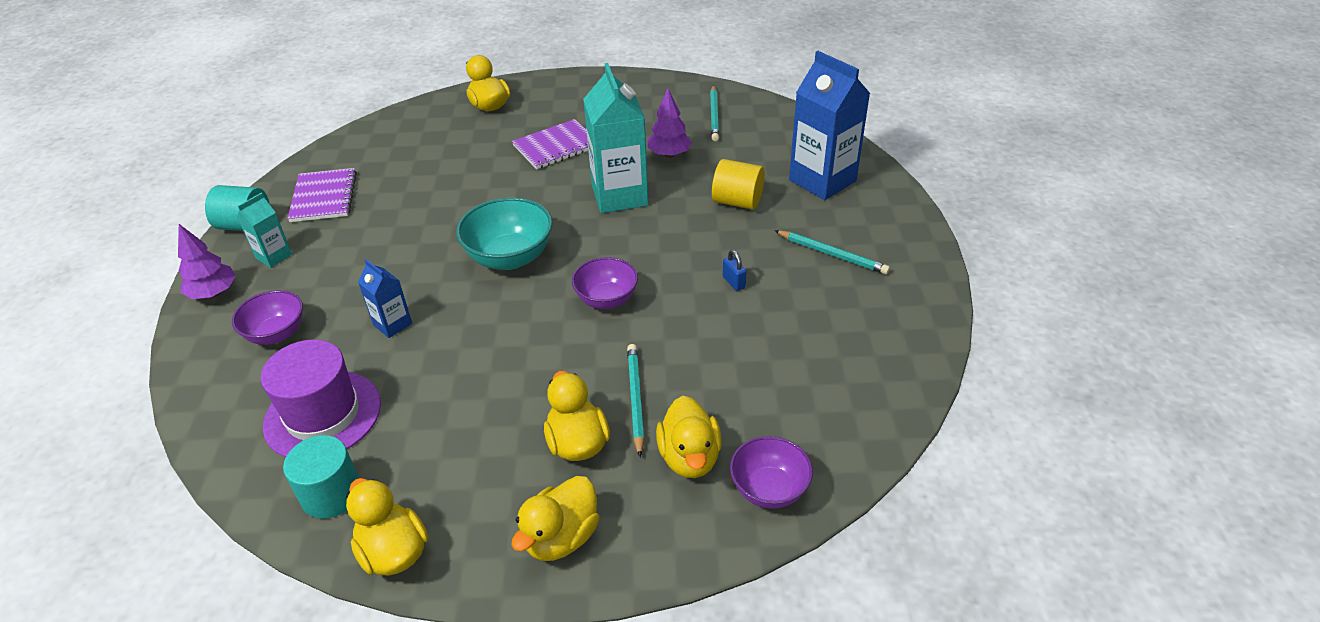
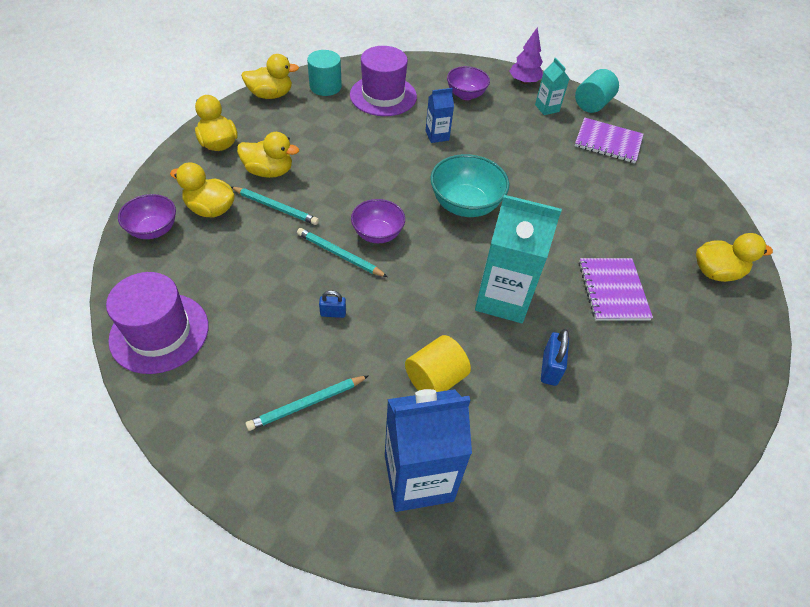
camera: 115 degrees right, 10 degrees up
purple tree [648,88,692,158] -> blue padlock [541,329,569,386]
turquoise pencil [710,85,719,141] -> turquoise pencil moved to [297,228,388,277]
none -> purple hat [106,272,208,374]

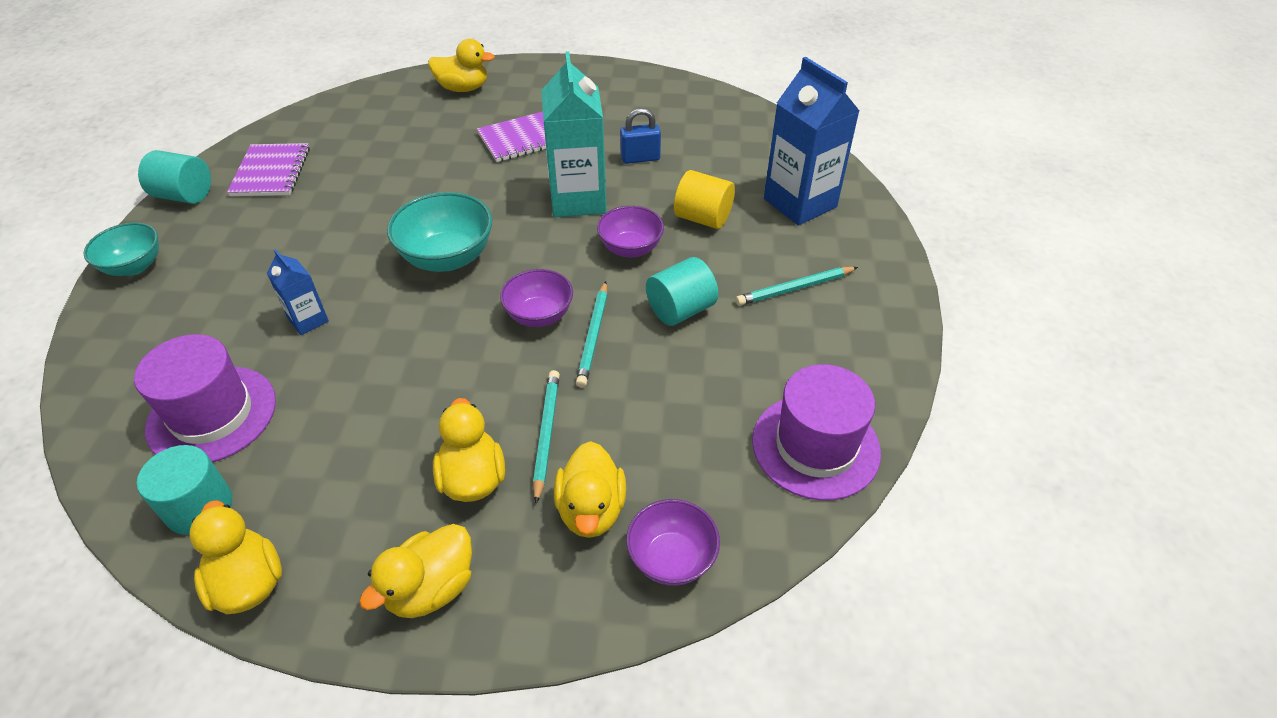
camera: 110 degrees left, 5 degrees down
turquoise pencil [246,376,368,431] -> turquoise pencil turned 120 degrees clockwise [736,267,858,306]
blue padlock [319,290,346,318] -> turquoise cylinder [646,257,718,326]
purple bowl [447,66,490,100] -> purple bowl moved to [597,206,664,257]
purple tree [509,27,543,84] -> turquoise bowl [83,223,159,276]
turquoise carton [535,58,570,115] -> none
yellow duck [696,233,773,282] -> yellow duck turned 120 degrees clockwise [428,39,495,92]

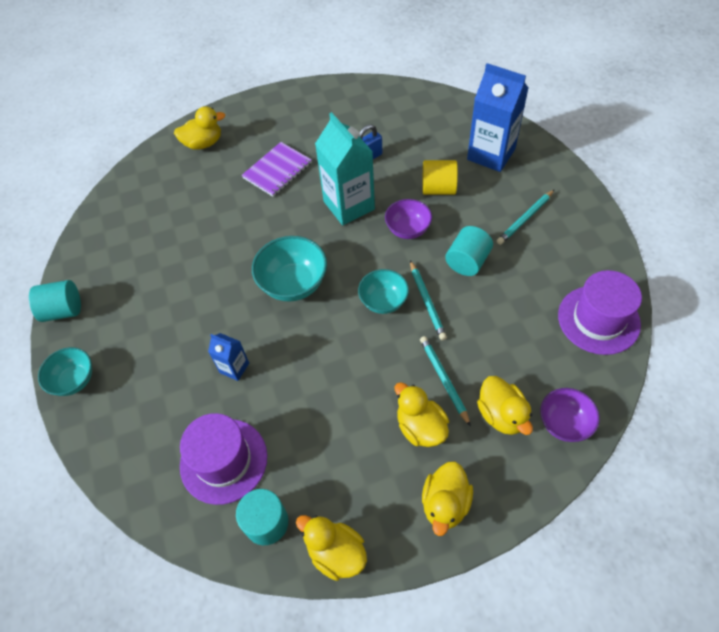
camera: 20 degrees left, 10 degrees up
purple notebook [227,143,310,196] -> none
purple bowl [500,269,573,327] -> turquoise bowl [358,269,409,314]

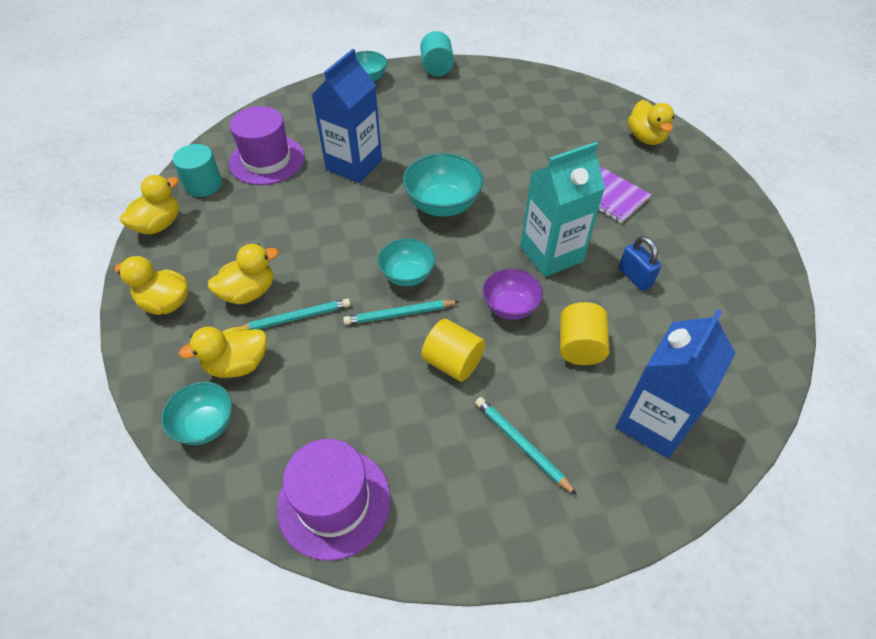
camera: 90 degrees right, 5 degrees down
blue carton [208,333,249,381] -> blue carton [312,49,382,183], size x2.00
turquoise cylinder [445,226,493,276] -> yellow cylinder [421,319,485,382]
purple bowl [540,388,600,442] -> turquoise bowl [161,382,232,445]

